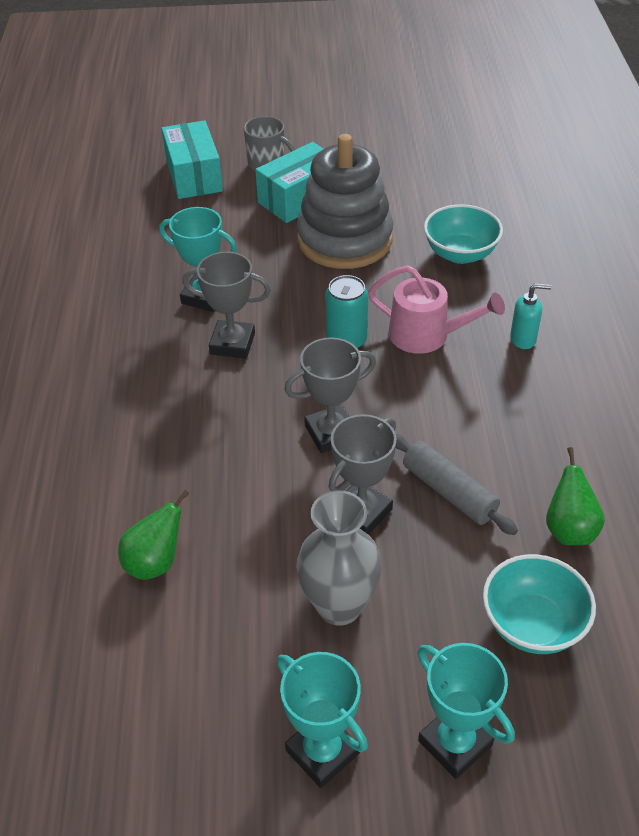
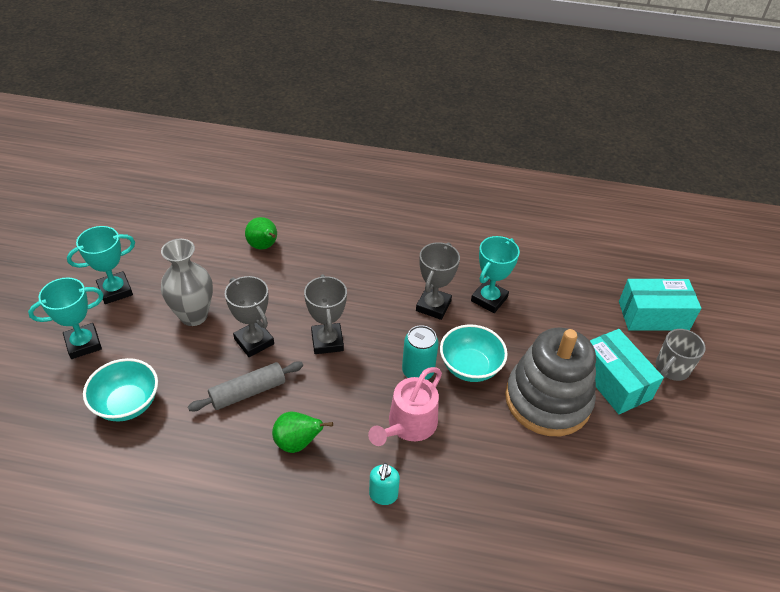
camera: 100 degrees right, 0 degrees up
turquoise bowl [424,204,503,264] -> turquoise bowl moved to [440,324,508,382]
green pear [546,447,605,545] -> green pear moved to [272,411,333,453]

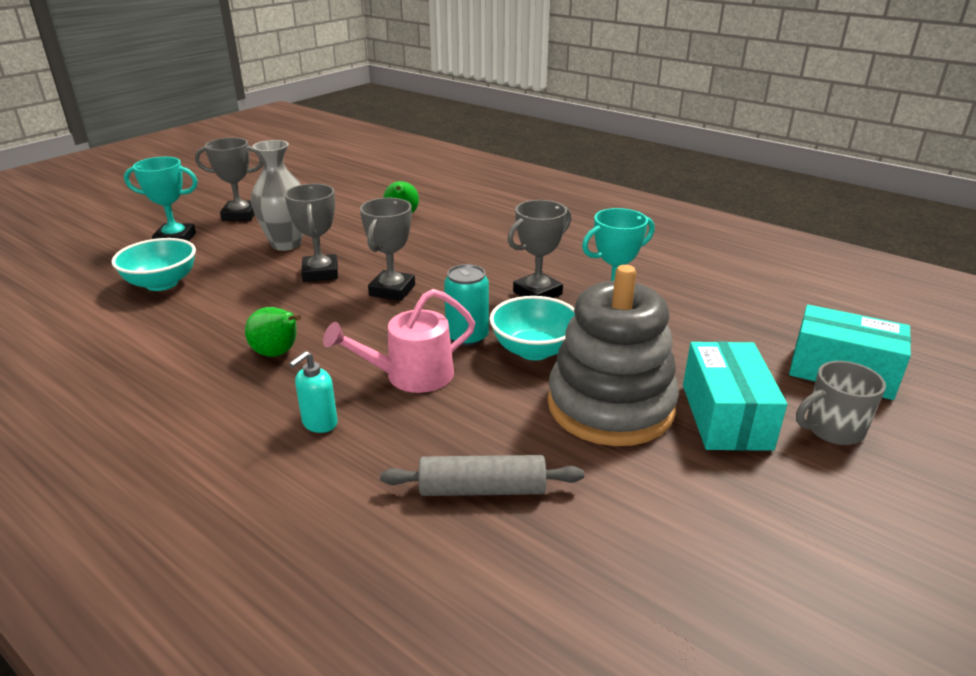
camera: 30 degrees right, 15 degrees down
turquoise trophy [67,226,135,304] -> grey trophy [195,138,263,221]
grey rolling pin [188,361,303,411] -> grey rolling pin moved to [380,455,584,496]

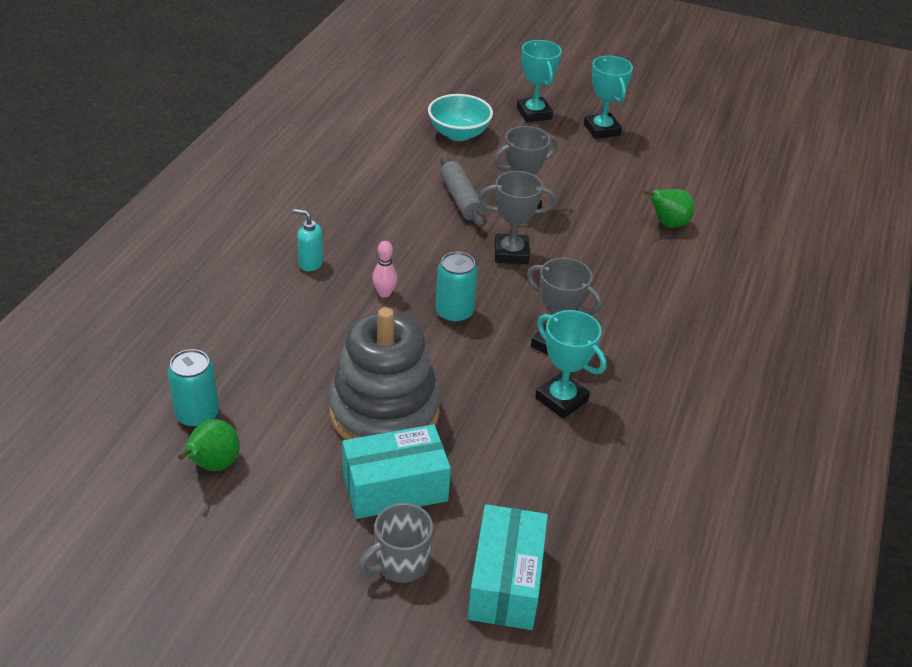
camera: 70 degrees right, 10 degrees up
grey trophy [195,138,263,221] -> turquoise trophy [584,56,633,139]
green pear [245,307,301,357] -> green pear moved to [178,419,240,471]
grey vase [251,140,303,251] -> none
pink watering can [323,289,475,393] -> pink bowling pin [372,241,397,298]
grey rolling pin [380,455,584,496] -> grey rolling pin moved to [440,156,485,228]
turquoise bowl [490,296,575,360] -> none
grey mug [796,361,886,445] -> grey mug turned 90 degrees counterclockwise [358,503,433,583]
none -> turquoise can [168,349,219,428]

